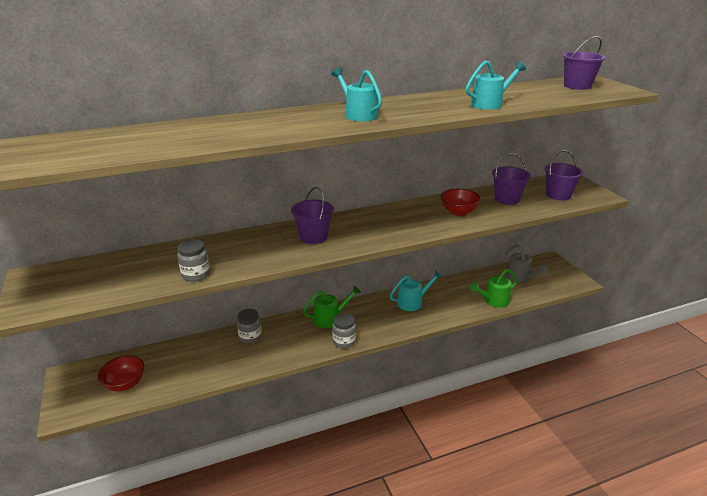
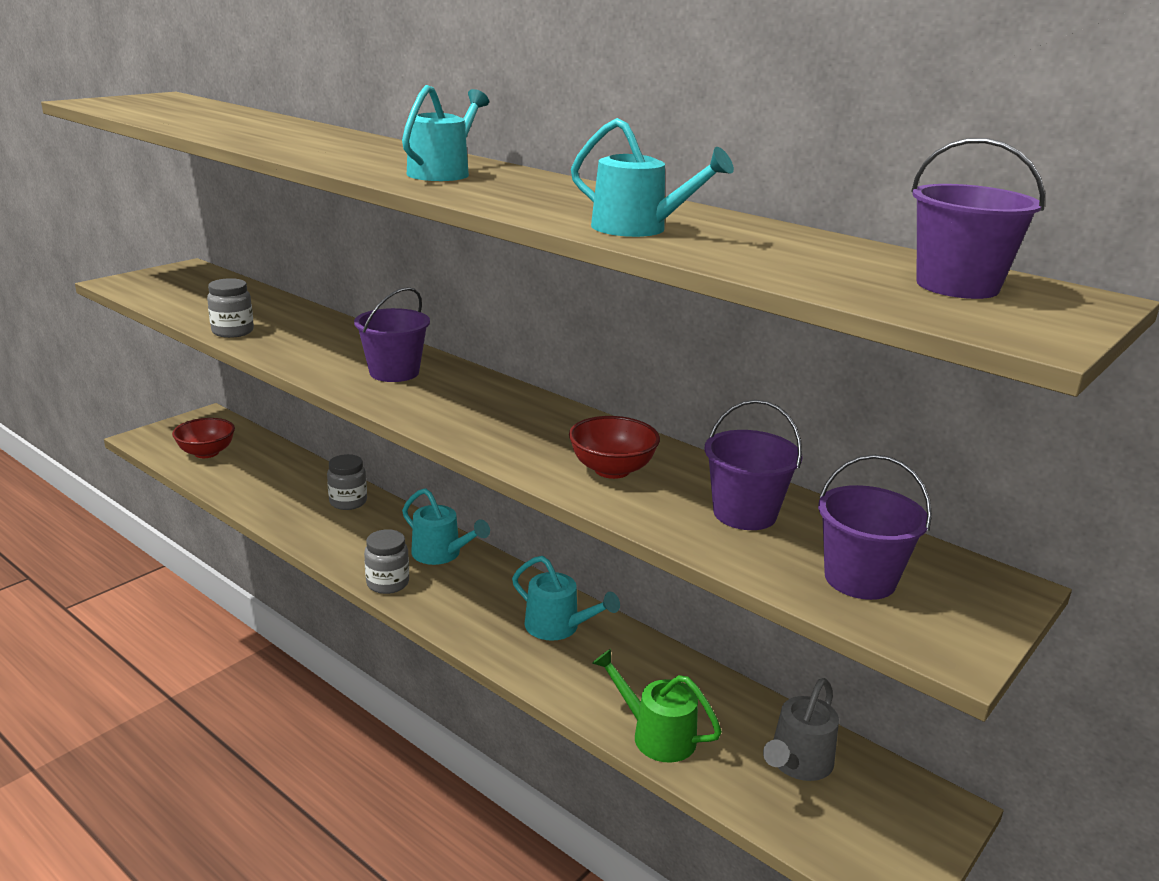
camera: 60 degrees right, 5 degrees down
green watering can [303,286,361,328] -> turquoise watering can [402,488,490,565]

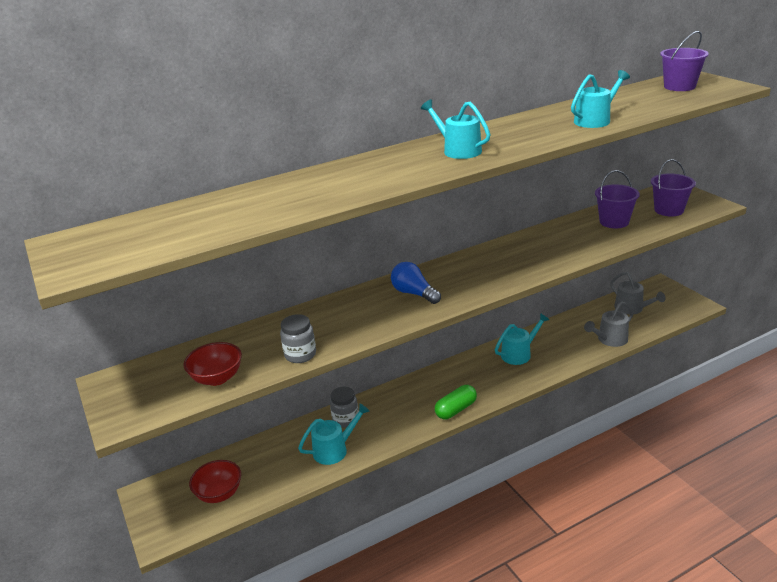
camera: 65 degrees left, 5 degrees up
purple bucket [354,287,430,382] -> blue light bulb [391,262,441,304]
grey jar [364,529,409,594] -> green capsule [435,385,477,419]
turquoise watering can [402,488,490,565] -> turquoise watering can moved to [298,403,370,465]
red bowl [569,416,660,479] -> red bowl moved to [183,342,242,386]
green watering can [592,649,722,763] -> grey watering can [584,301,633,347]

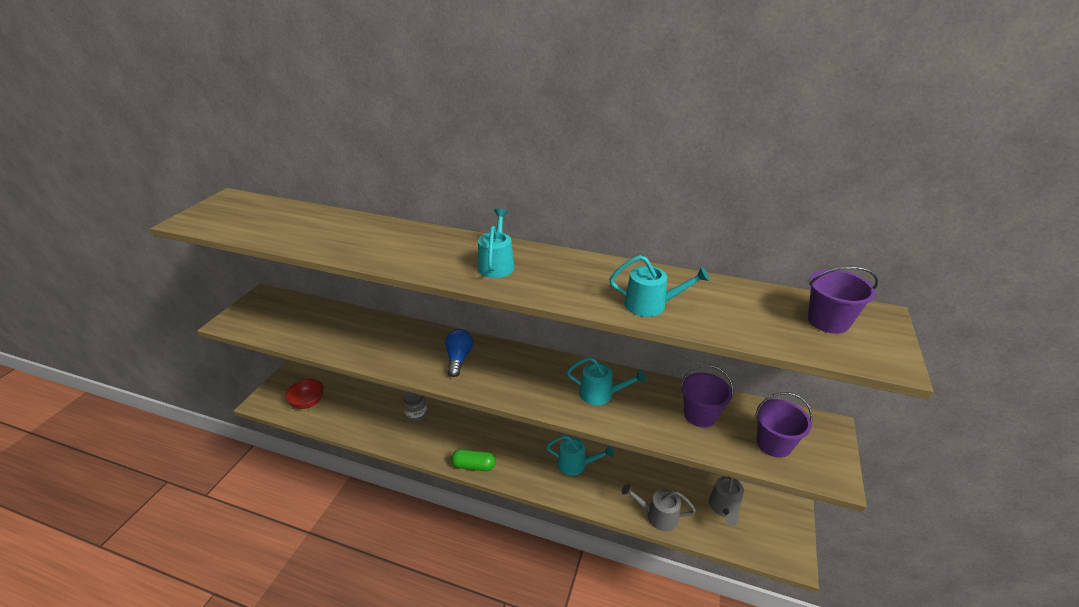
camera: 45 degrees right, 5 degrees up
red bowl [183,342,242,386] -> none
grey jar [280,314,316,363] -> none
turquoise watering can [298,403,370,465] -> turquoise watering can moved to [567,357,646,405]

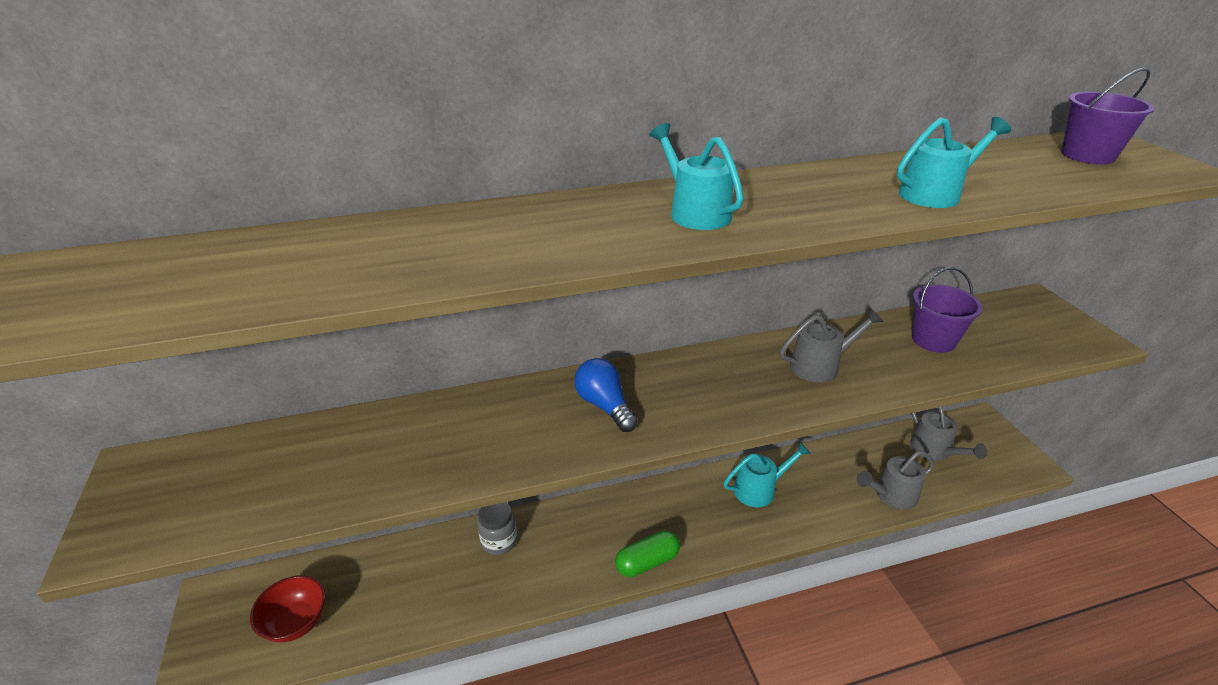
camera: 35 degrees left, 0 degrees up
turquoise watering can [567,357,646,405] -> grey watering can [780,308,883,383]
purple bucket [755,392,813,458] -> none

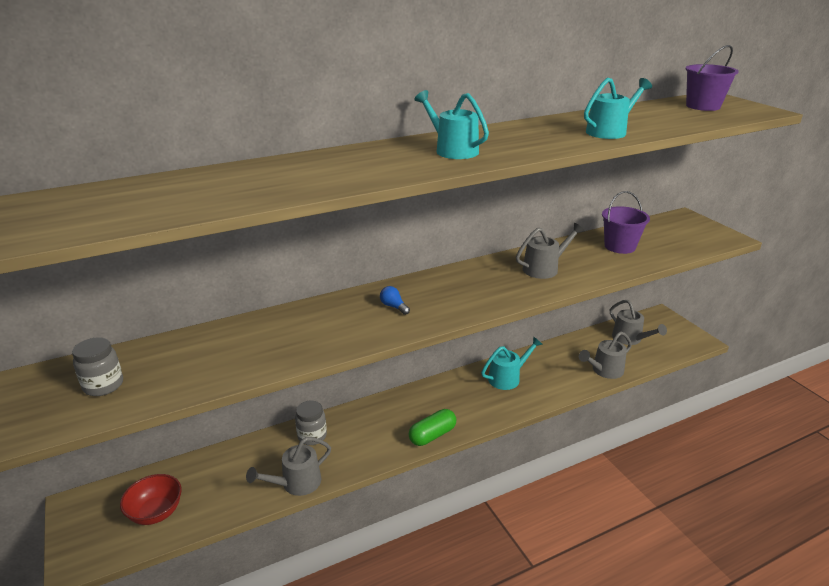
camera: 10 degrees left, 5 degrees down
blue light bulb [574,358,638,432] -> blue light bulb [380,286,410,315], size x0.58
none -> grey jar [72,337,123,396]
none -> grey watering can [246,437,331,496]

